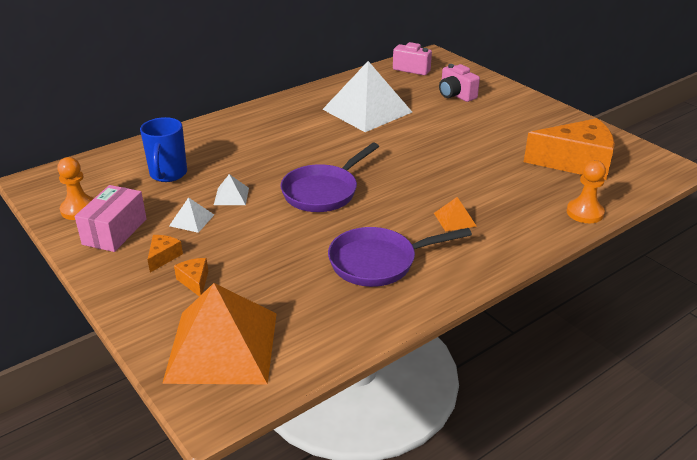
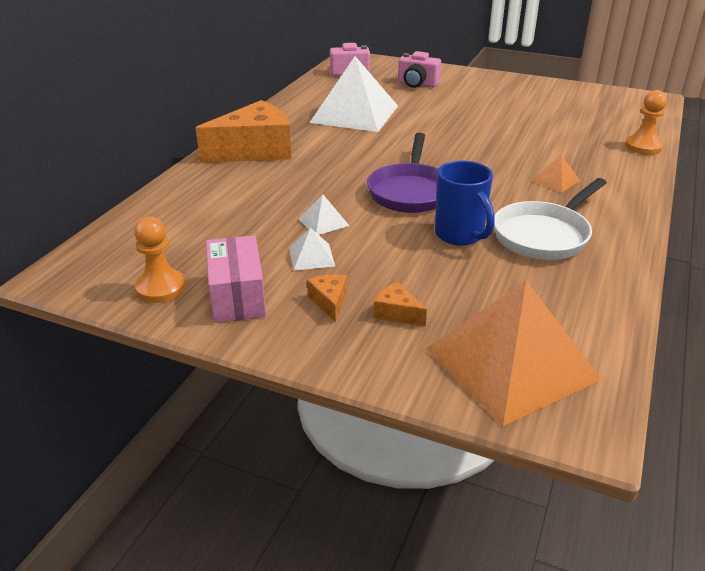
camera: 30 degrees left, 0 degrees up
blue mug [140,117,187,182] -> blue mug moved to [435,161,495,246]
purple pan [328,227,472,287] -> white pan [494,178,607,260]
orange cheese [524,118,615,180] -> orange cheese moved to [196,100,291,163]

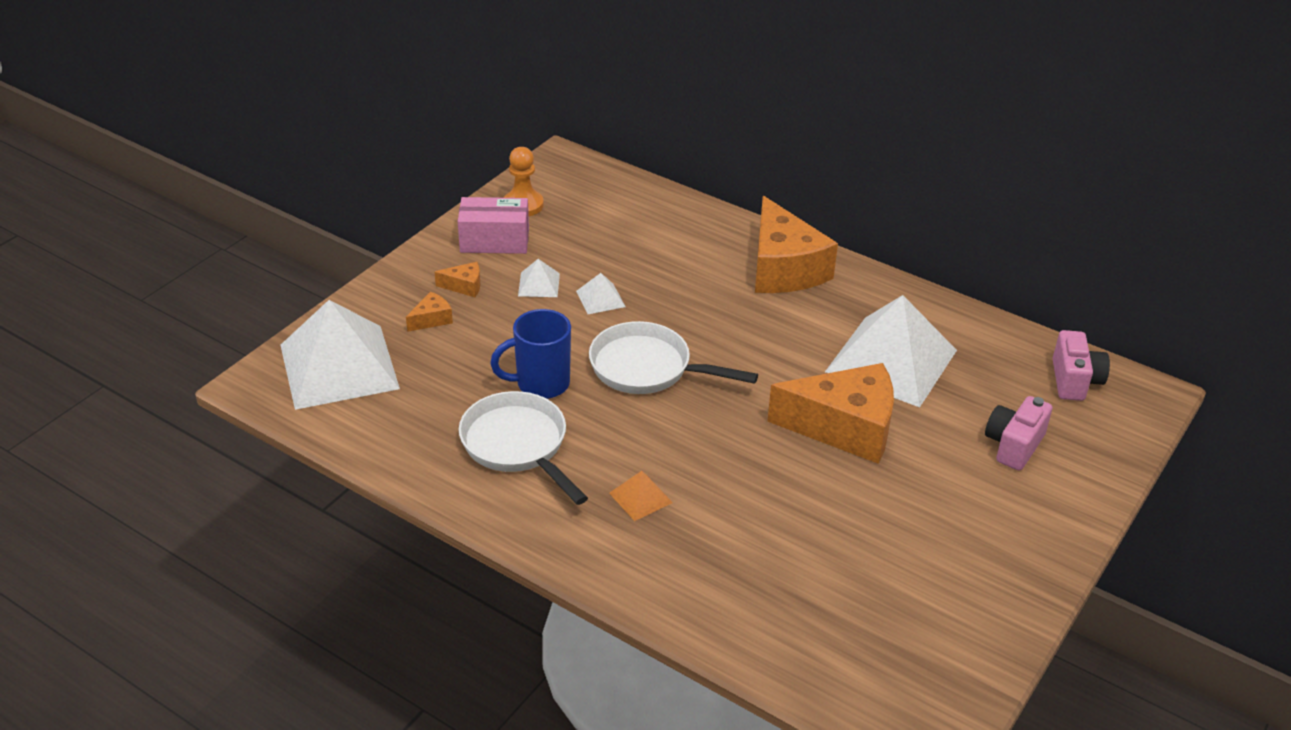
camera: 100 degrees right, 5 degrees up
purple pan [367,133,438,213] -> white pan [589,321,758,394]
orange pyramid [426,281,602,426] -> white pyramid [280,300,400,410]
orange pawn [625,90,667,155] -> none
none -> orange cheese [767,363,894,464]

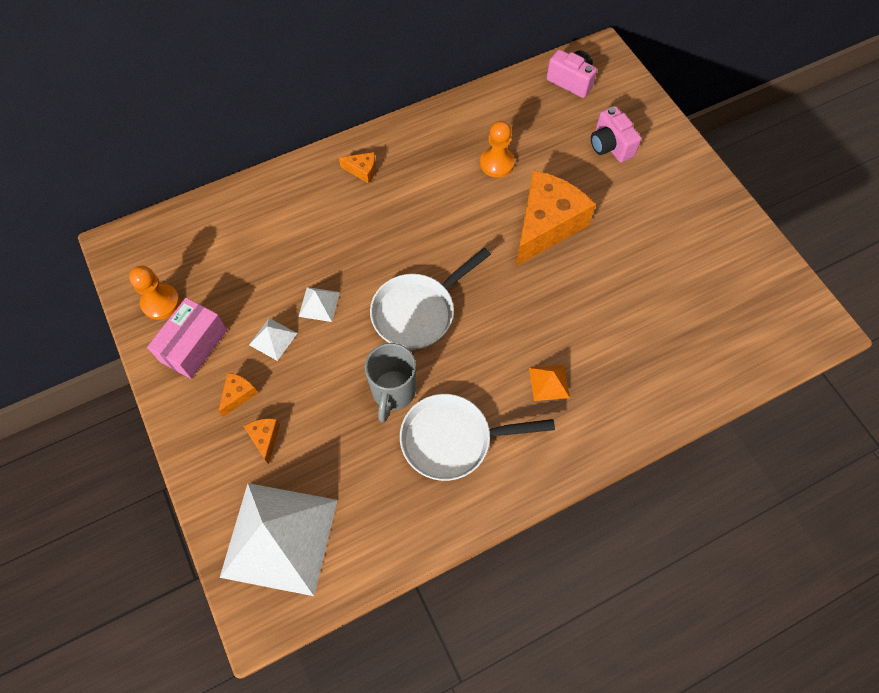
camera: 60 degrees left, 25 degrees up
blue mug [490,309,571,399] -> grey mug [365,343,416,423]
orange cheese [755,196,838,293] -> orange cheese [339,152,376,184], size x0.41
white pyramid [825,295,957,407] -> orange pawn [480,121,515,178]

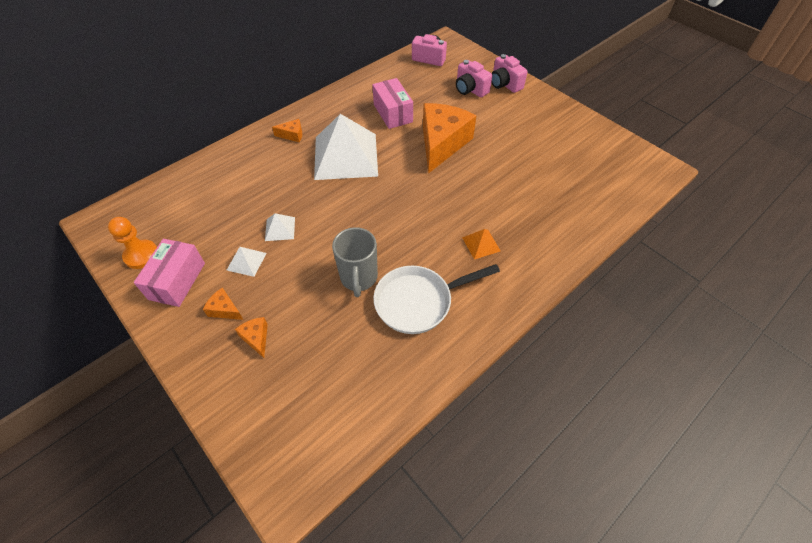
camera: 15 degrees left, 10 degrees down
orange cheese [218,373,258,417] -> orange cheese turned 75 degrees counterclockwise [203,288,243,320]
white pyramid [220,483,337,596] -> white pyramid moved to [314,114,378,180]
white pan [370,247,491,350] -> none
orange pawn [480,121,515,178] -> pink box [372,78,413,129]
none -> pink camera [491,54,528,93]

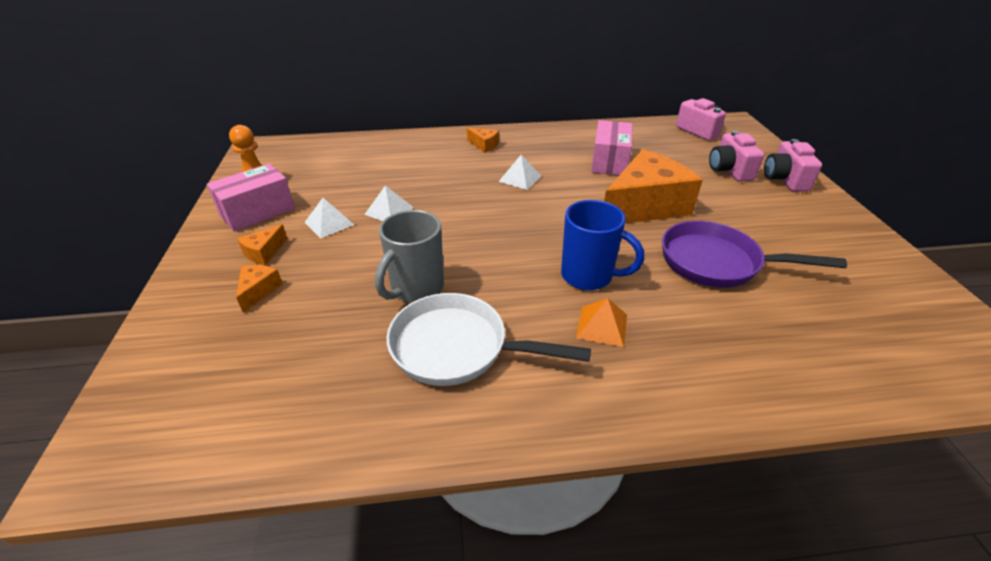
camera: 35 degrees right, 15 degrees down
orange cheese [203,288,243,320] -> orange cheese turned 120 degrees counterclockwise [237,224,287,265]
white pyramid [314,114,378,180] -> white pyramid [499,155,541,190], size x0.41
none -> blue mug [561,200,644,290]
none -> purple pan [662,221,847,288]

